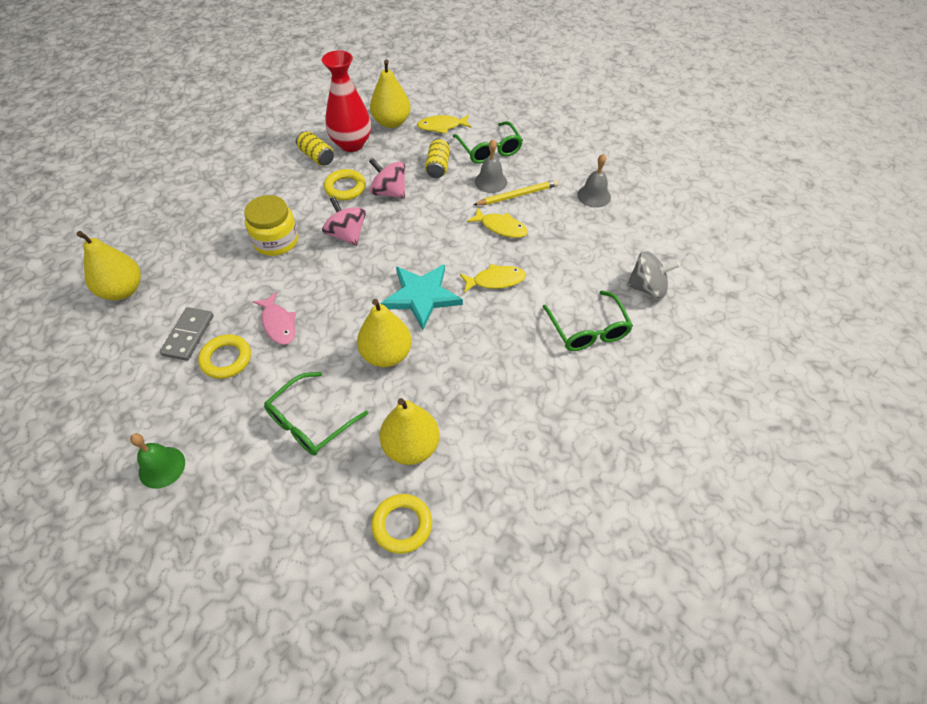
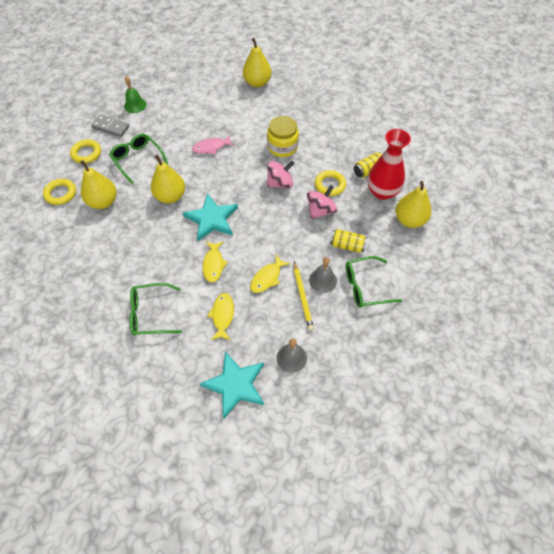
camera: 100 degrees right, 5 degrees up
grey domino [160,307,214,361] -> grey domino moved to [91,115,129,137]
yellow ring [198,334,251,379] -> yellow ring moved to [70,139,101,164]
yellow fish [417,115,472,134] -> yellow fish moved to [207,293,234,341]
grey spinning top [626,251,680,299] -> none
none -> turquoise star [200,351,264,419]

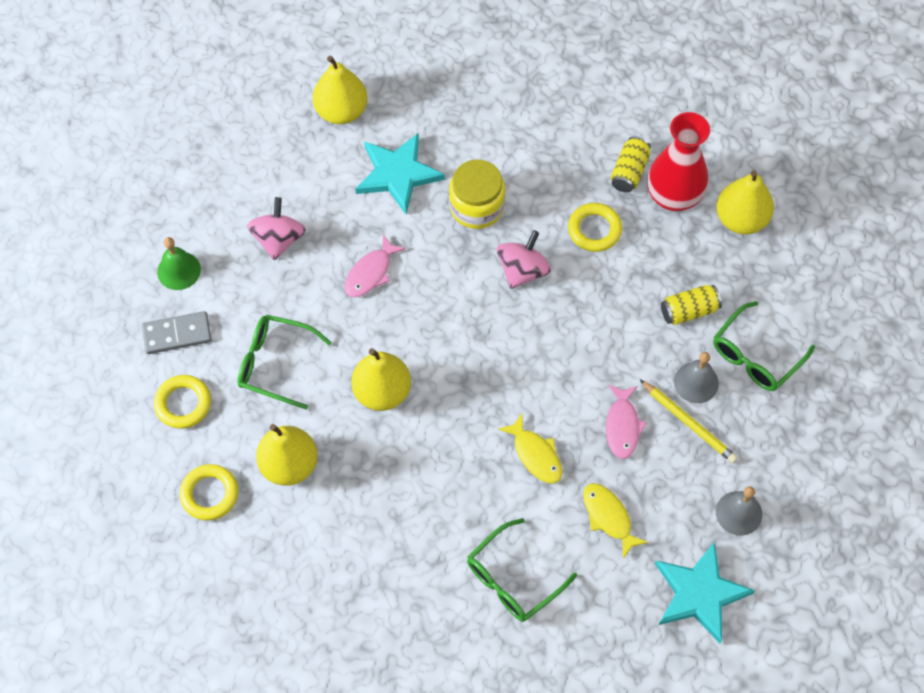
camera: 35 degrees left, 5 degrees up
turquoise star [183,193,238,241] -> turquoise star moved to [355,133,445,214]
yellow fish [250,254,290,293] -> pink fish [606,385,647,459]
pink spinning top [307,185,337,219] -> pink spinning top moved to [247,197,306,260]

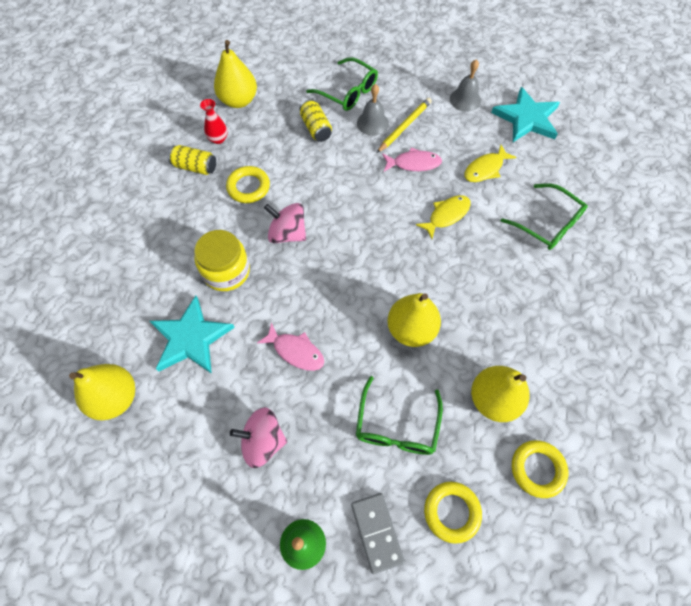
camera: 95 degrees left, 0 degrees up
red vase [647,112,710,211] -> red vase [200,99,228,144], size x0.48

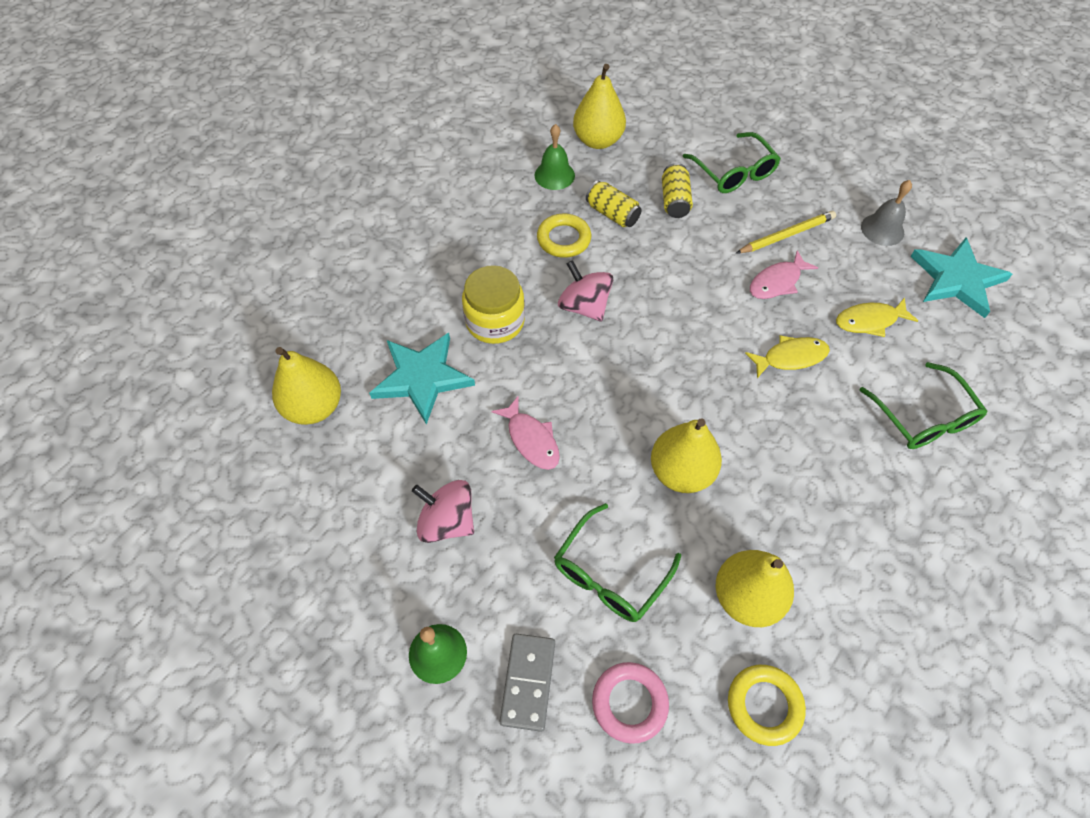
camera: 25 degrees right, 5 degrees down
yellow can [168,145,216,175] -> yellow can moved to [586,181,642,227]
red vase [200,99,228,144] -> green bell [535,124,575,190]
grey bell [357,84,389,136] -> none
pink fish [382,147,442,171] -> pink fish turned 120 degrees clockwise [750,250,818,299]
yellow ring [424,482,482,544] -> pink ring [592,662,669,744]

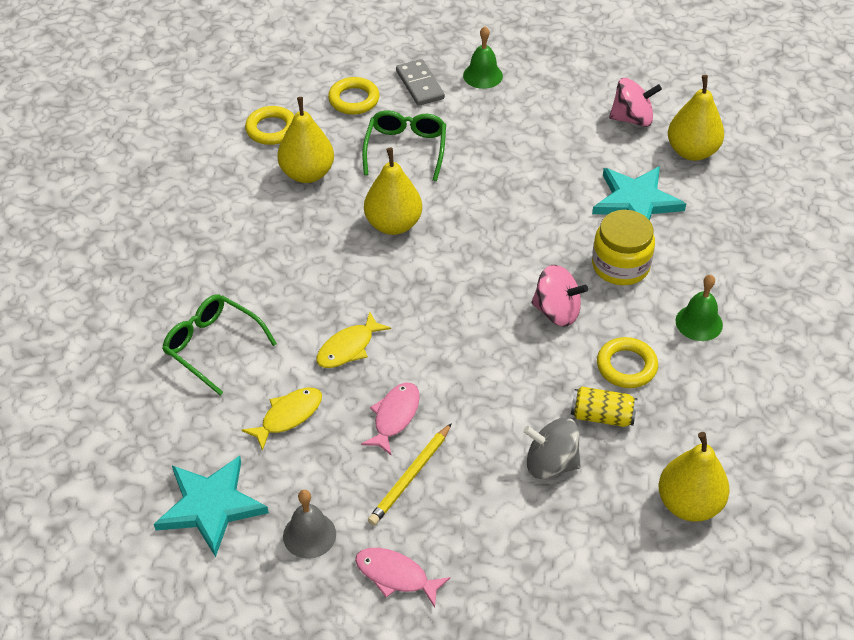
camera: 150 degrees right, 10 degrees down
pink spinning top [412,480,474,543] -> pink spinning top moved to [609,78,662,127]
pink fish [491,395,560,470] -> pink fish moved to [355,548,450,607]
green bell [535,124,575,190] -> green bell moved to [675,275,723,341]
pink ring [592,662,669,744] -> yellow ring [328,77,380,115]
yellow can [662,163,693,218] -> grey spinning top [523,418,581,479]
green glasses [682,132,781,193] -> none

